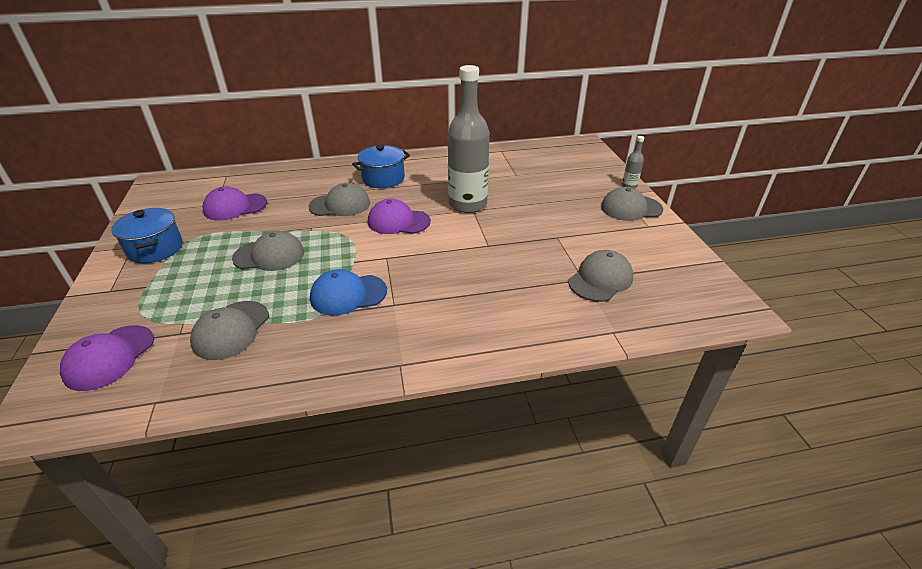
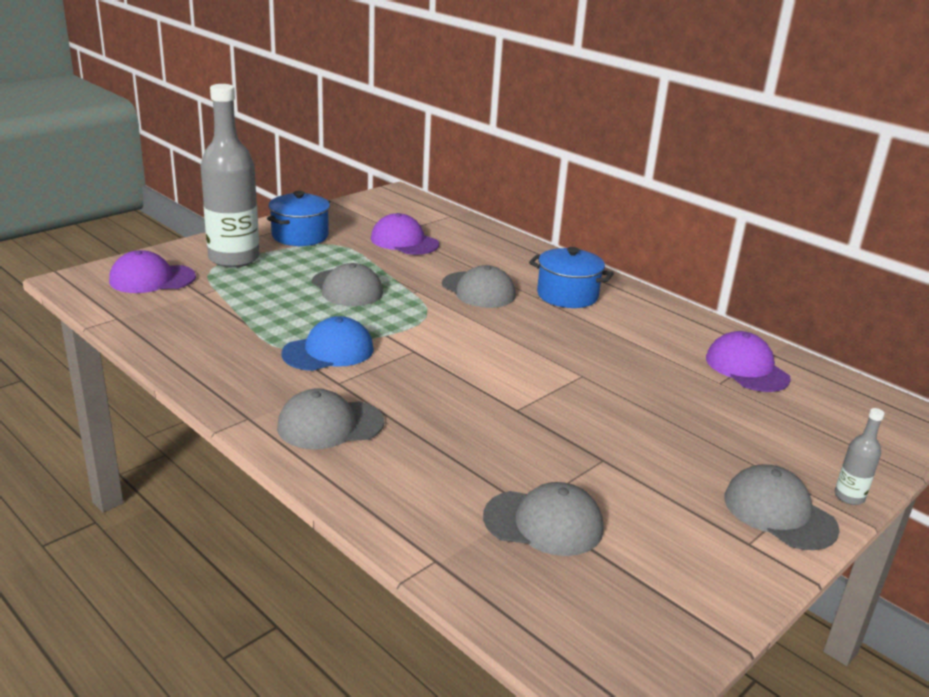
camera: 55 degrees right, 10 degrees down
grey cap [190,301,269,360] -> grey cap moved to [277,389,384,449]
blue cap [310,269,387,315] -> blue cap turned 105 degrees clockwise [282,316,374,371]
purple cap [368,199,431,234] -> purple cap moved to [706,331,791,392]
grey bottle [448,65,490,213] -> grey bottle moved to [200,84,259,268]

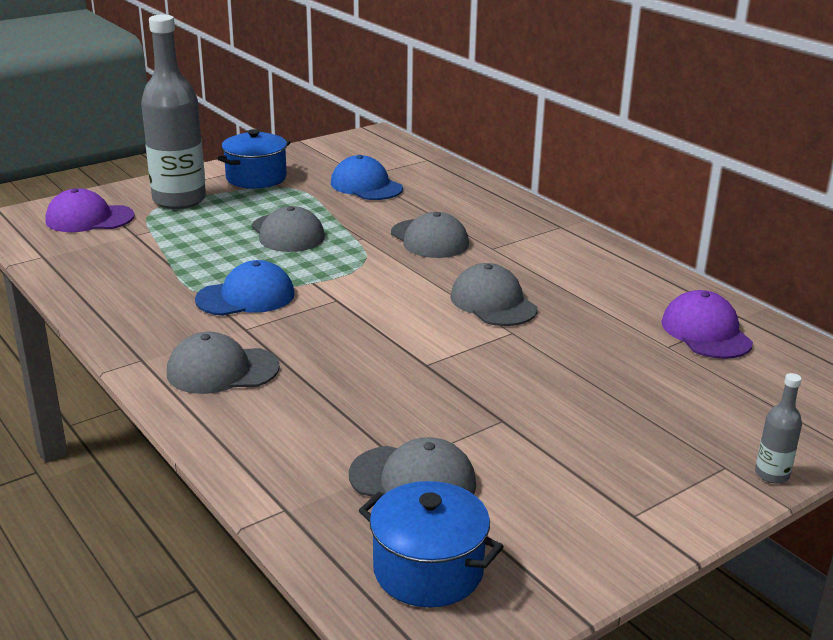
camera: 10 degrees right, 0 degrees up
purple cap [371,213,439,255] -> blue cap [331,155,403,200]
blue pot [529,247,614,308] -> blue pot moved to [359,481,504,608]
grey cap [724,465,840,550] -> grey cap moved to [450,263,537,326]

